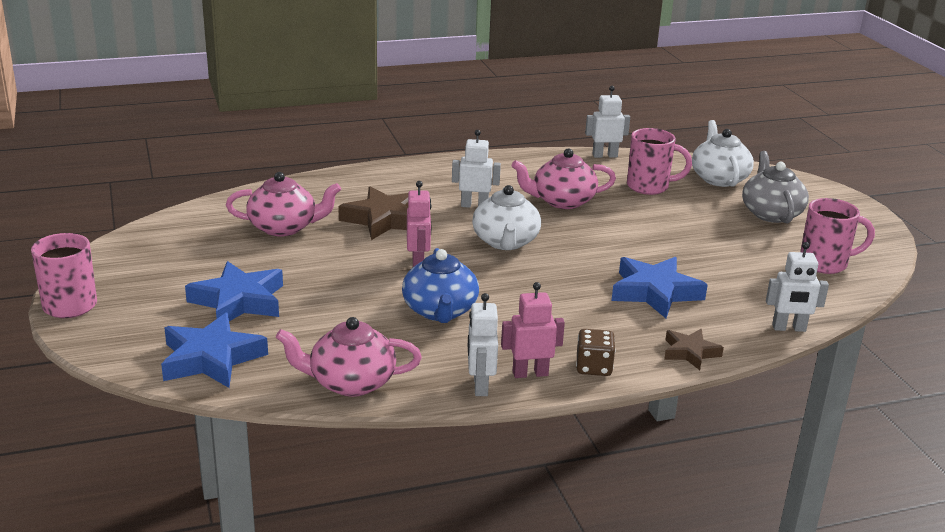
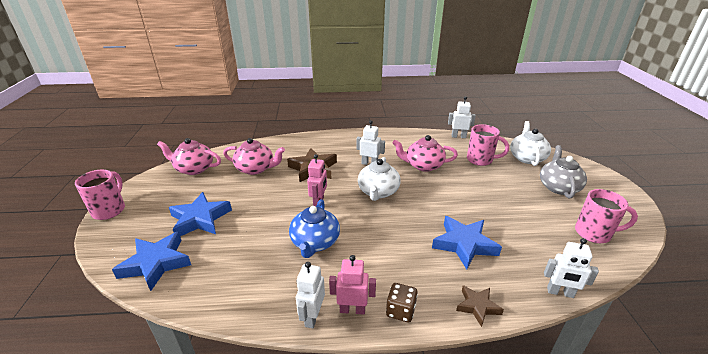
camera: 15 degrees right, 5 degrees up
pink teapot [276,317,422,397] -> pink teapot moved to [157,138,221,175]

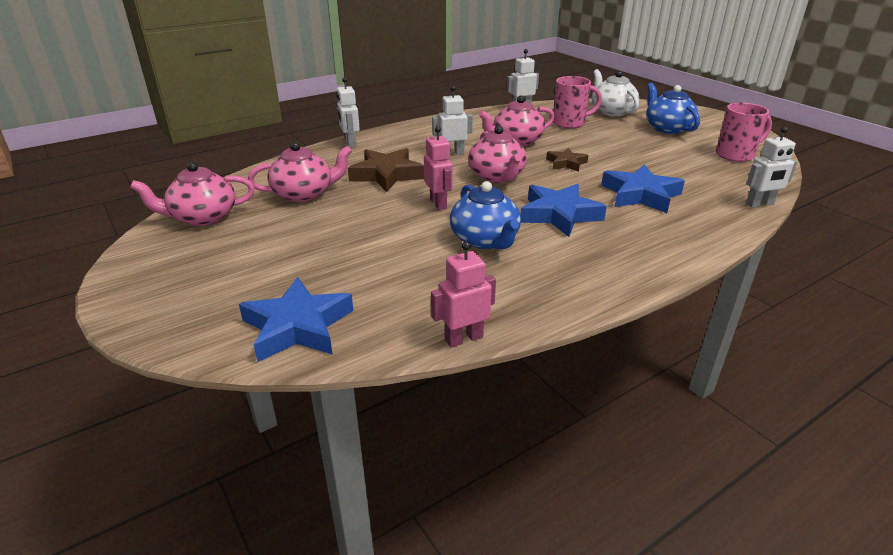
camera: 30 degrees left, 0 degrees up
pink mug [75,170,125,220] -> none
blue star [169,192,232,236] -> blue star moved to [521,184,607,237]
white robot [296,262,325,328] -> white robot moved to [337,77,360,148]
pink robot [329,255,376,314] -> pink robot moved to [431,241,496,348]
white teapot [358,157,401,201] -> pink teapot [468,125,527,183]
brown dice [386,283,418,322] -> none
brown star [456,285,504,327] -> brown star moved to [546,148,588,172]
grey teapot [540,145,587,199] -> blue teapot [646,83,700,134]

